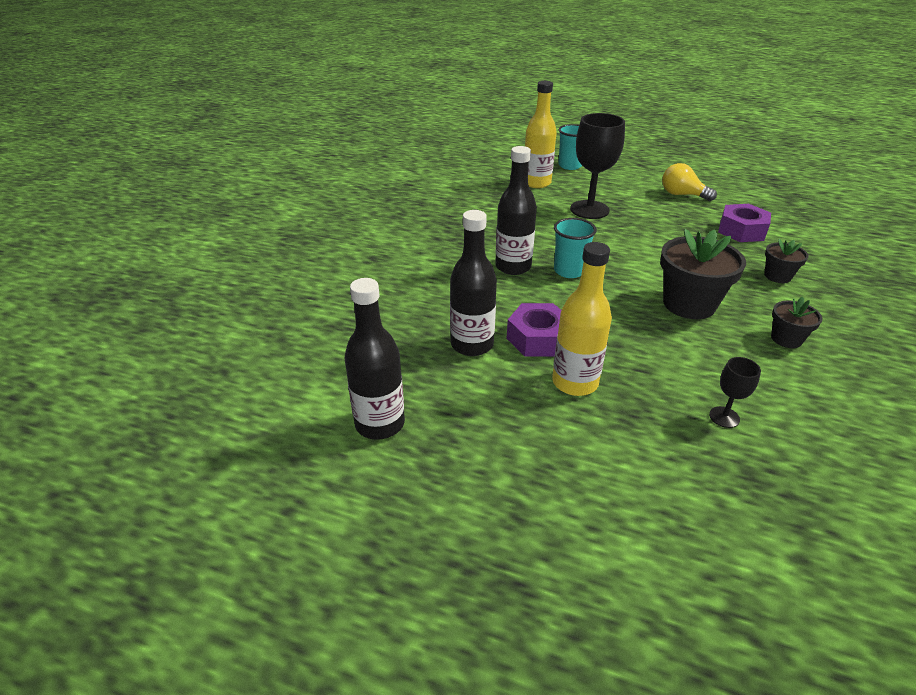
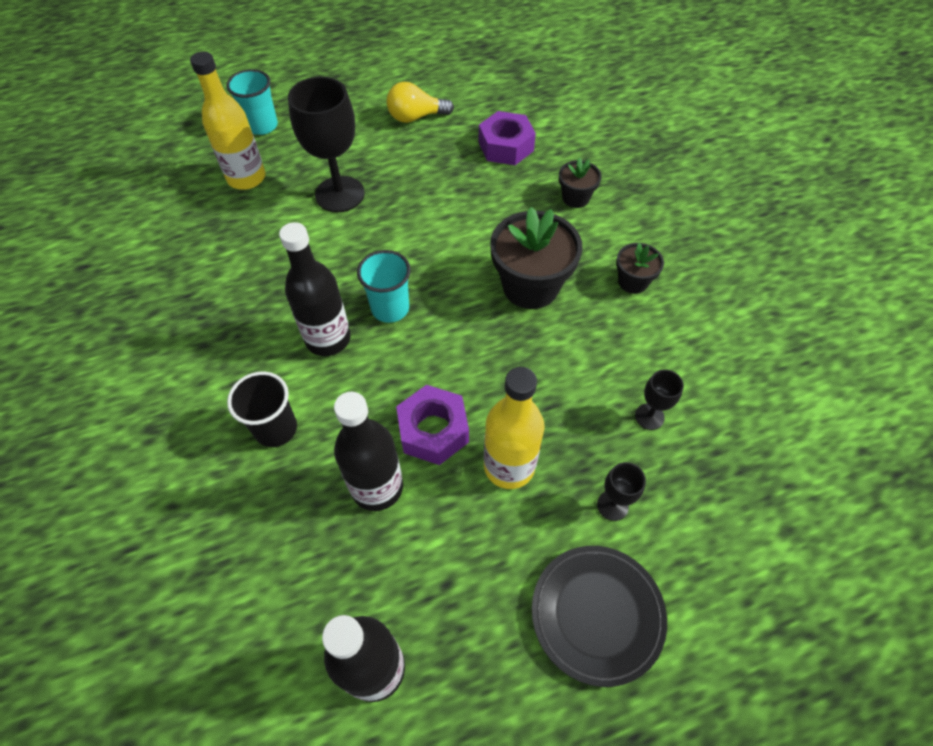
camera: 40 degrees left, 20 degrees up
none -> black cup [227,371,297,447]
none -> black plate [532,546,667,687]
none -> black goblet [597,462,646,521]

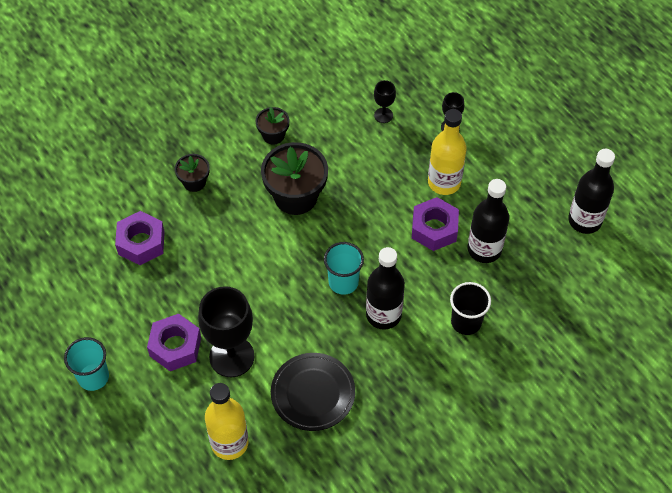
camera: 105 degrees left, 0 degrees up
turquoise cup [227,69,278,135] -> turquoise cup moved to [64,337,109,391]
yellow light bulb [387,82,454,123] -> none
black plate [532,546,667,687] -> black plate moved to [271,353,355,431]
none -> purple nut [147,314,201,371]

